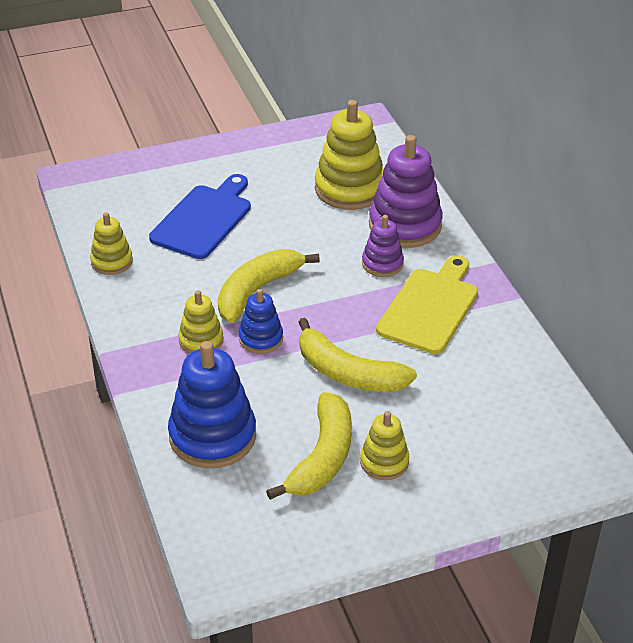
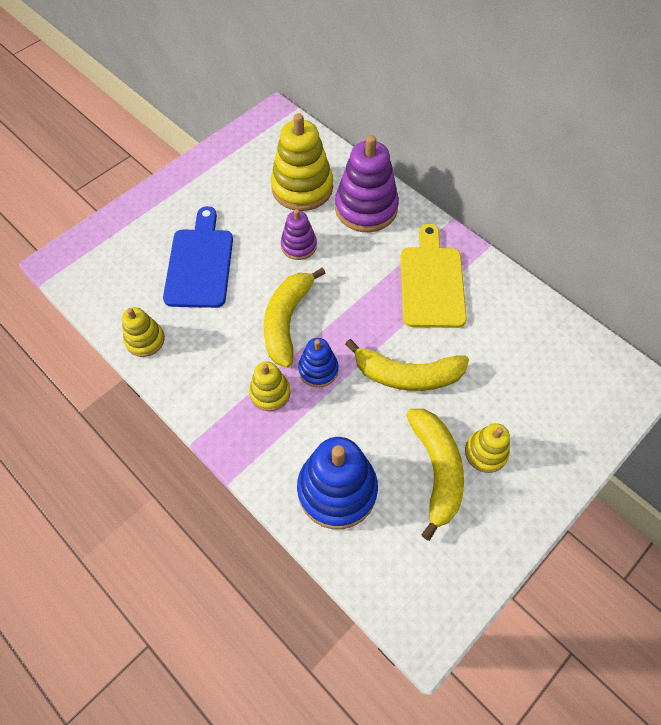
camera: 25 degrees left, 20 degrees up
purple stacking toy [362,215,404,277] -> purple stacking toy moved to [281,209,317,260]

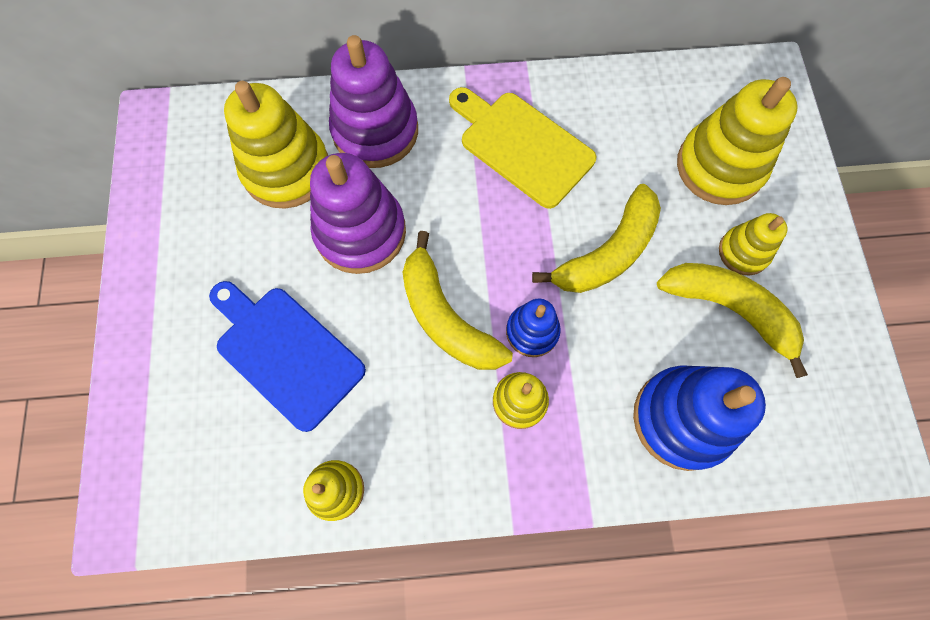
camera: 50 degrees left, 10 degrees up
purple stacking toy [281,209,317,260] -> purple stacking toy [310,153,406,274], size x1.81
none -> yellow stacking toy [677,77,798,205]

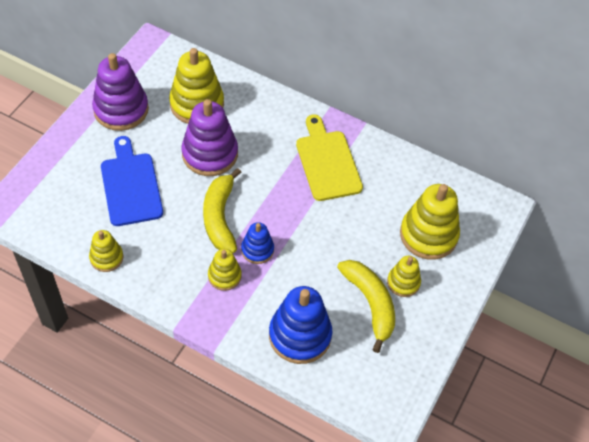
camera: 30 degrees right, 15 degrees down
purple stacking toy [329,35,418,168] -> purple stacking toy moved to [92,53,149,131]
yellow banana [532,184,661,293] -> none

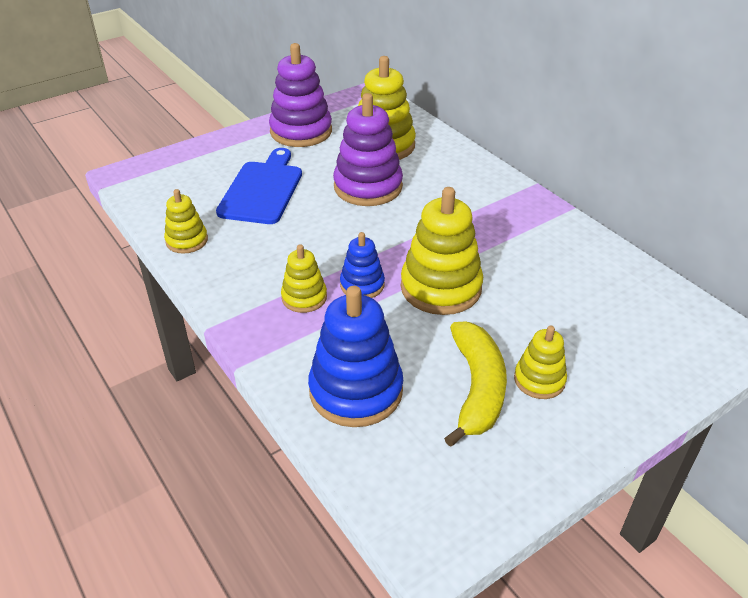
camera: 30 degrees right, 15 degrees down
yellow banana [203,168,242,253] -> none
yellow cutting board [296,115,363,201] -> none
yellow stacking toy [400,184,460,260] -> yellow stacking toy moved to [401,187,483,315]

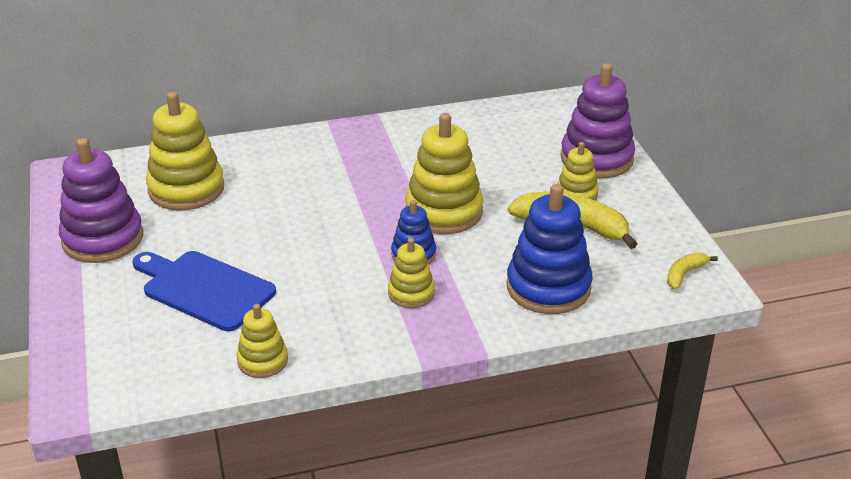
camera: 70 degrees left, 5 degrees down
purple stacking toy [333,93,403,206] -> purple stacking toy moved to [561,63,635,178]
none -> yellow banana [667,253,718,289]

